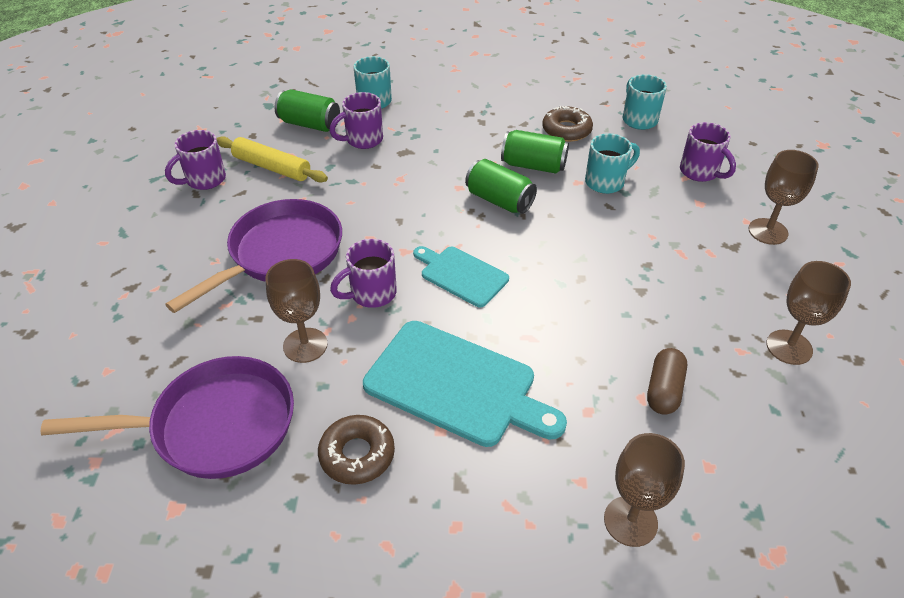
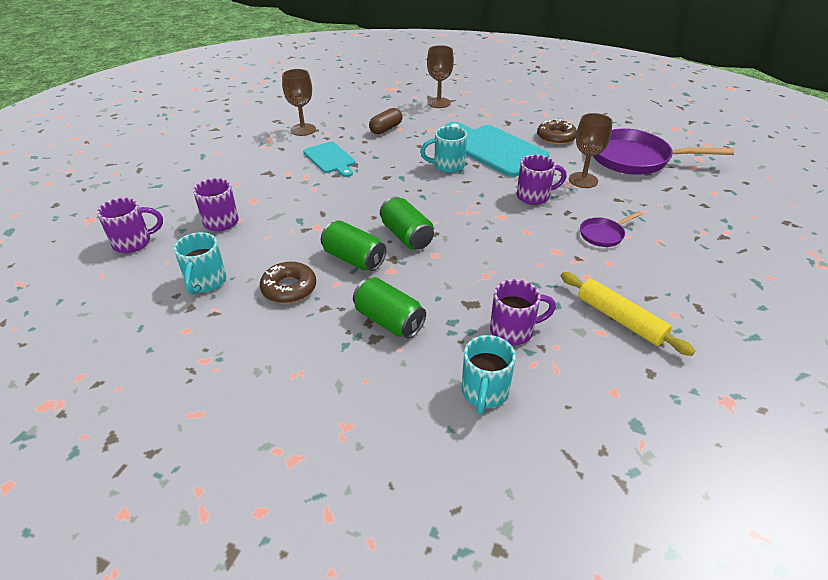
camera: 160 degrees left, 5 degrees down
purple mug [165,130,226,190] -> purple mug moved to [97,198,163,253]
purple pan [165,199,342,313] -> purple pan [580,211,642,247], size x0.47
green can [275,89,340,132] -> green can moved to [353,277,426,339]
turquoise cutting board [413,246,509,307] -> turquoise cutting board moved to [303,142,355,177]
turquoise mug [585,133,640,194] -> turquoise mug moved to [420,126,467,173]
brown goblet [748,150,819,245] -> none

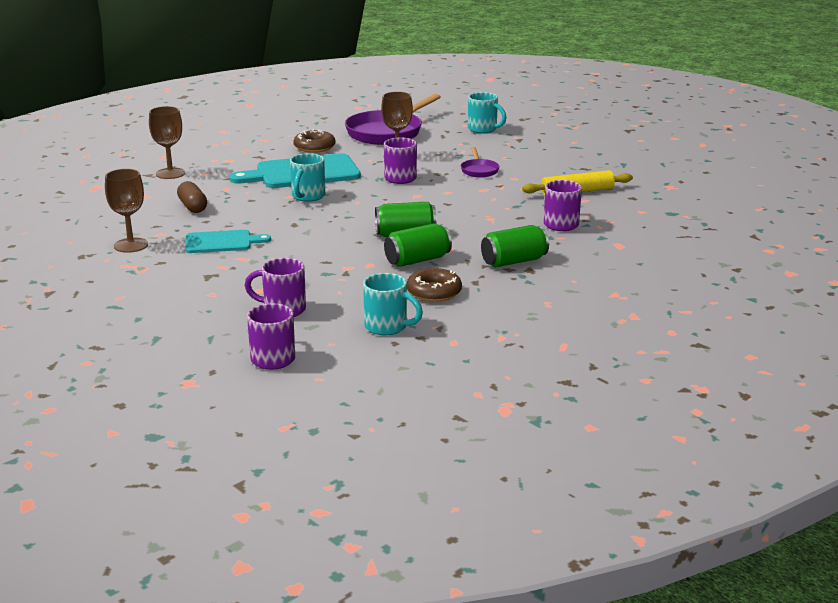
camera: 65 degrees left, 15 degrees down
turquoise mug [461,335,516,415] -> turquoise mug moved to [468,92,506,133]

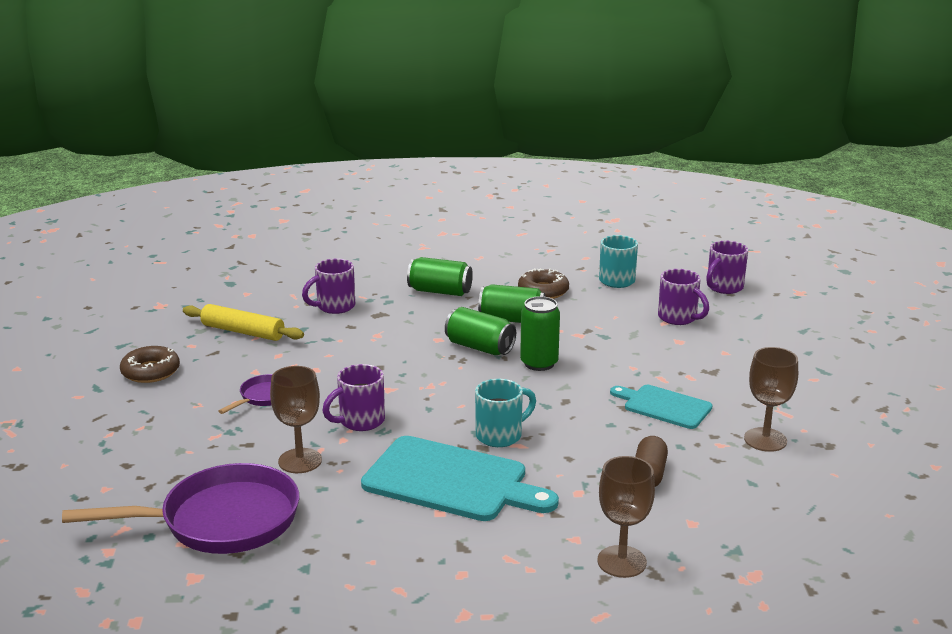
camera: 140 degrees left, 0 degrees up
brown donut [293,129,335,153] -> brown donut moved to [120,346,180,383]
turquoise mug [468,92,506,133] -> none
none -> green can [520,296,560,371]

